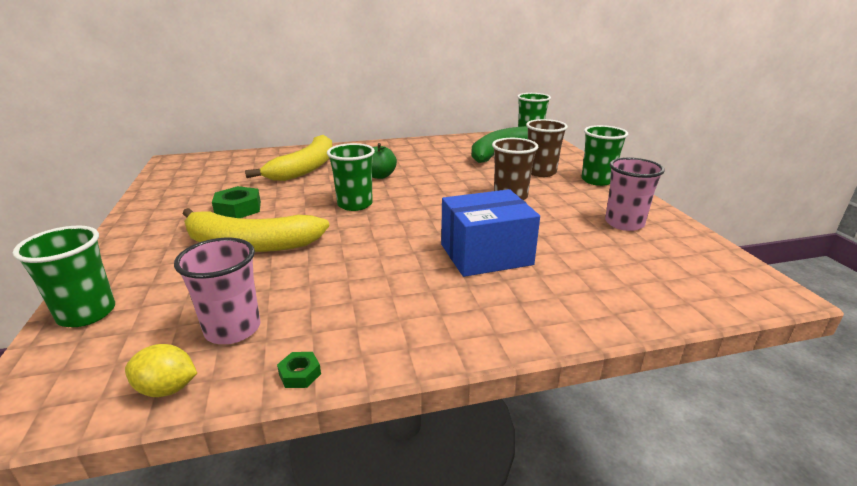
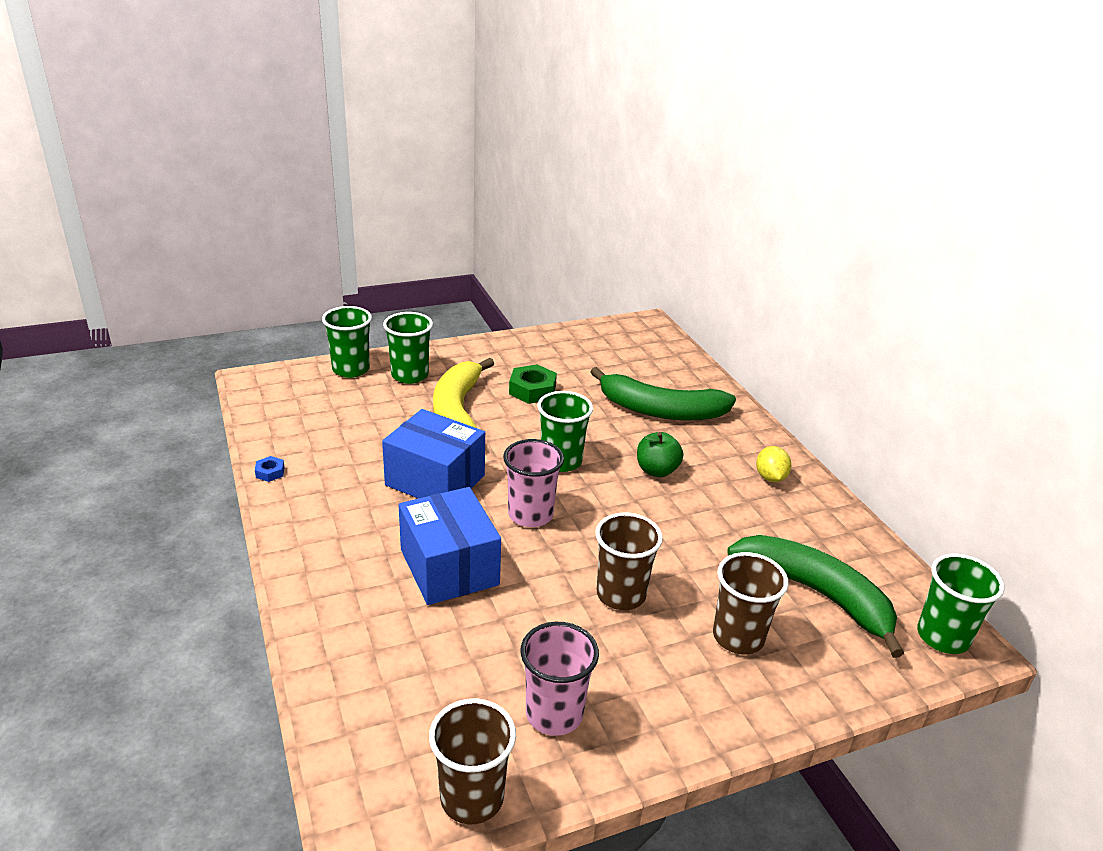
camera: 80 degrees right, 5 degrees up
yellow lemon [125,344,197,397] -> yellow lemon moved to [756,446,791,482]
pink cup [174,238,261,344] -> pink cup moved to [503,439,564,527]
yellow banana [245,135,333,181] -> green banana [591,367,736,421]
green nut [277,352,321,388] -> blue nut [255,456,285,482]
green cup [581,125,628,186] -> green cup moved to [383,312,433,384]
none -> blue box [382,409,485,499]
none -> brown cup [429,698,516,824]

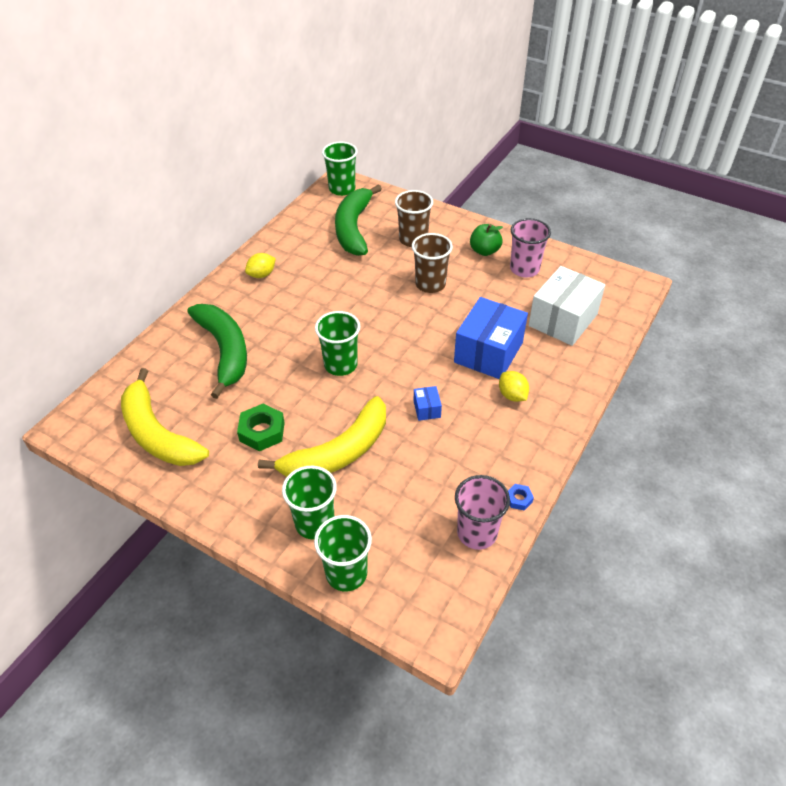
camera: 125 degrees left, 15 degrees up
blue box [382,409,485,499] -> blue box [414,386,442,421], size x0.42
brown cup [429,698,516,824] -> none
pink cup [503,439,564,527] -> pink cup moved to [455,475,510,550]
green apple [637,432,683,477] -> green apple moved to [470,224,503,256]
none -> yellow banana [121,368,209,466]
none -> yellow lemon [499,371,529,402]
none -> white box [529,266,605,346]

